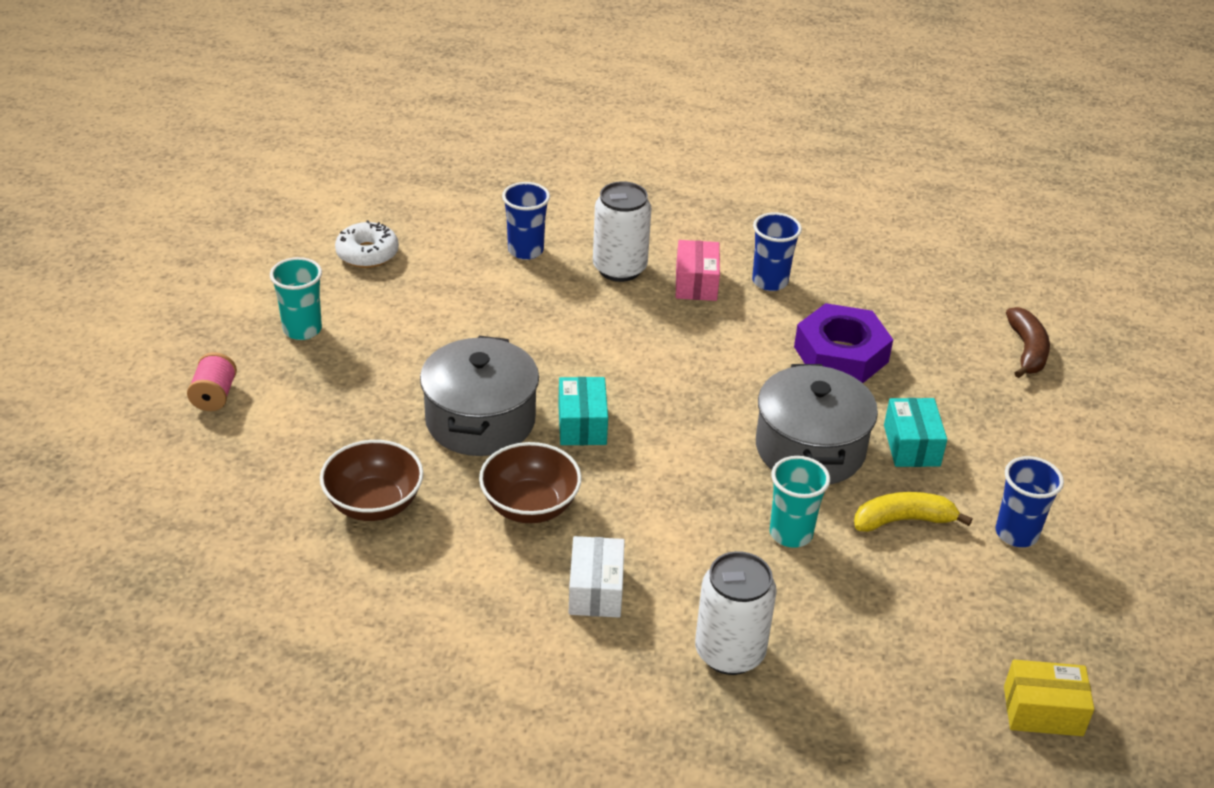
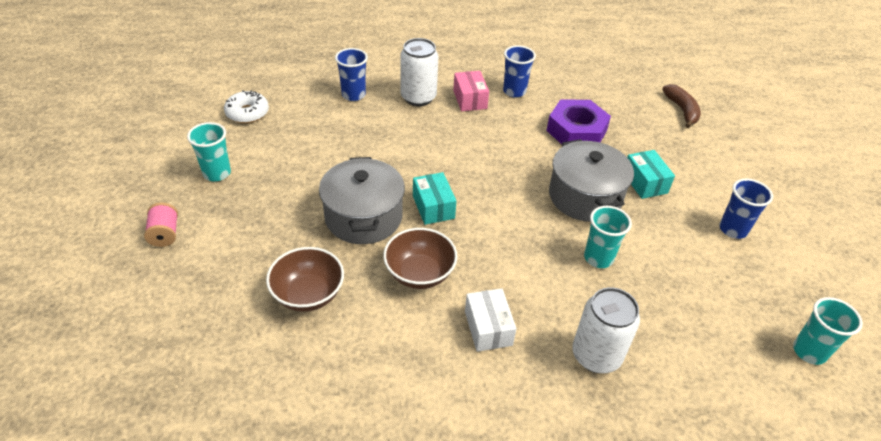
camera: 15 degrees left, 5 degrees up
yellow banana [854,492,972,532] -> none
yellow box [1004,660,1094,736] -> turquoise cup [793,297,863,365]

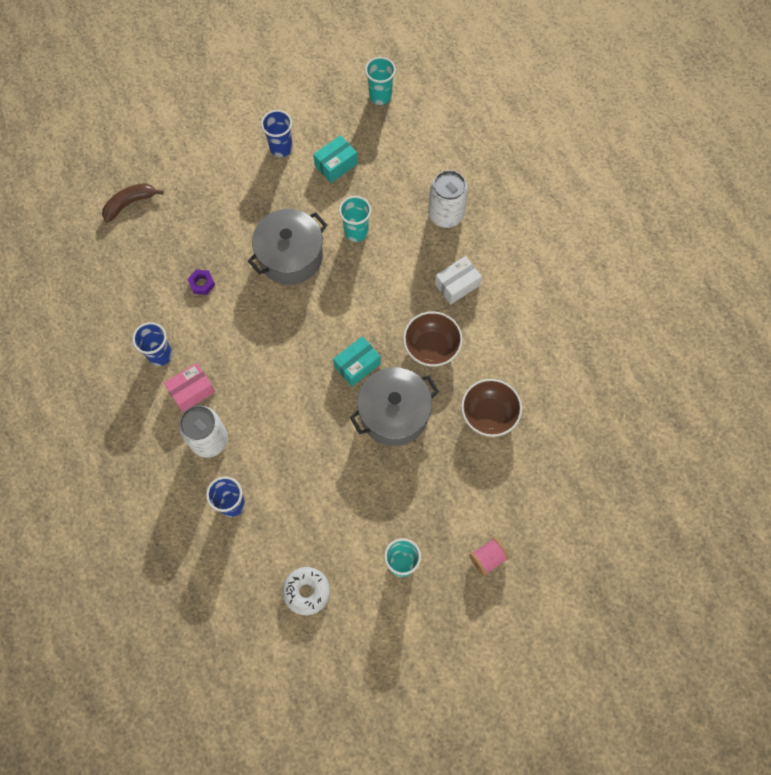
camera: 110 degrees left, 25 degrees up
purple nut [546,100,611,144] -> purple nut [187,270,215,295], size x0.44
turquoise box [627,150,675,199] -> turquoise box moved to [313,135,358,183]

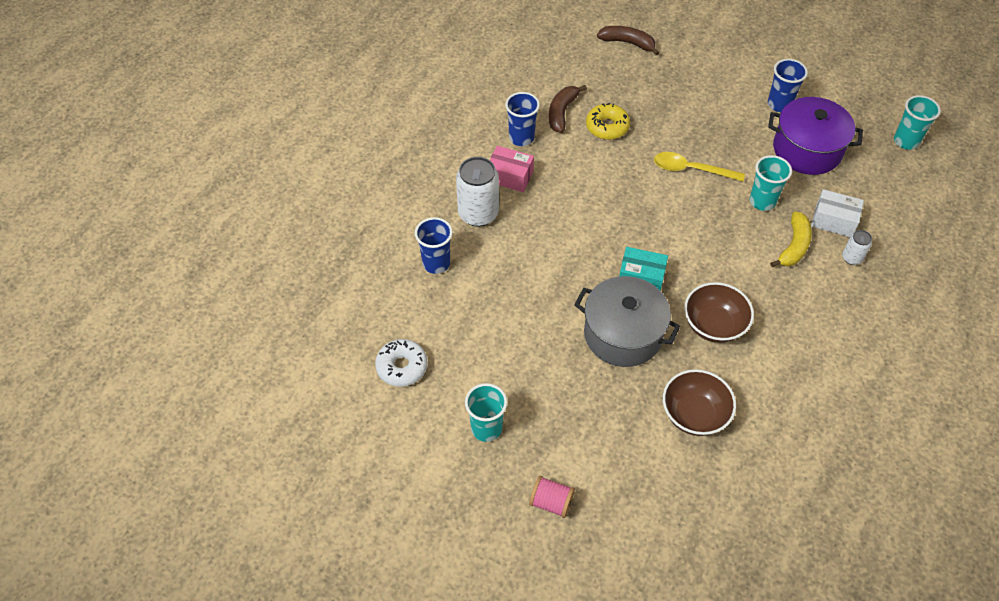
camera: 55 degrees right, 15 degrees down
purple nut [187,270,215,295] -> yellow donut [586,103,630,140]
grey pot [248,209,327,285] -> yellow spoon [654,152,745,182]
turquoise box [313,135,358,183] -> purple pot [768,97,863,175]
white can [428,170,468,228] -> white can [842,230,872,265], size x0.51
white box [435,256,482,304] -> white box moved to [811,189,864,237]
none -> brown banana [549,85,587,133]
none -> yellow banana [770,211,812,267]

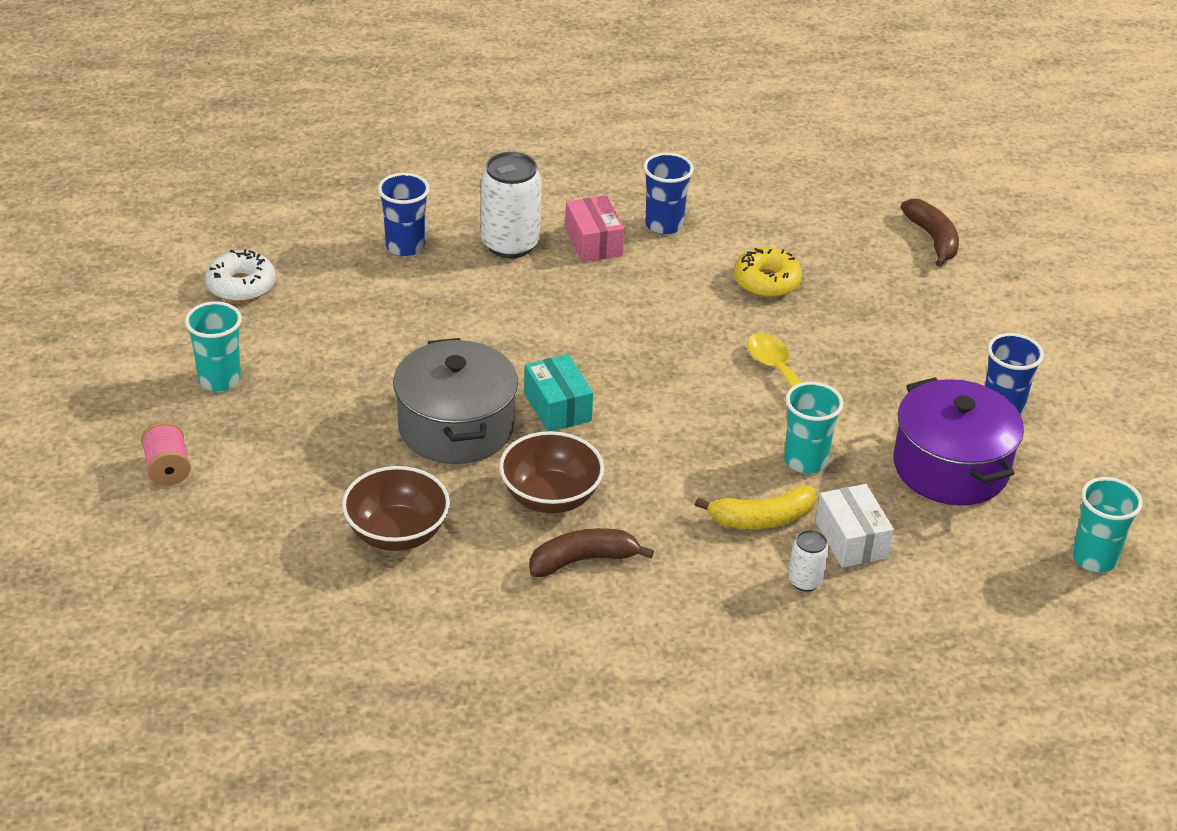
camera: 50 degrees right, 15 degrees down
brown banana [549,85,587,133] -> brown banana moved to [529,528,654,577]

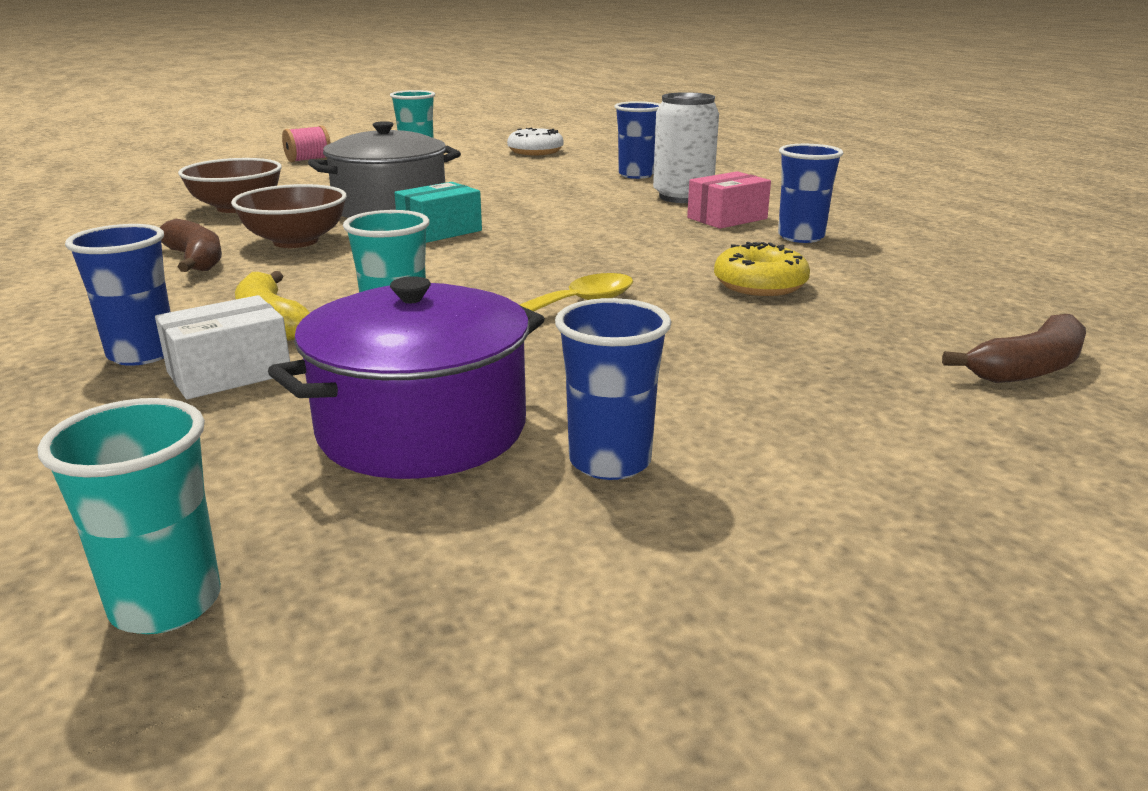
camera: 75 degrees right, 15 degrees down
white can [788,530,829,592] -> blue cup [65,224,170,366]

